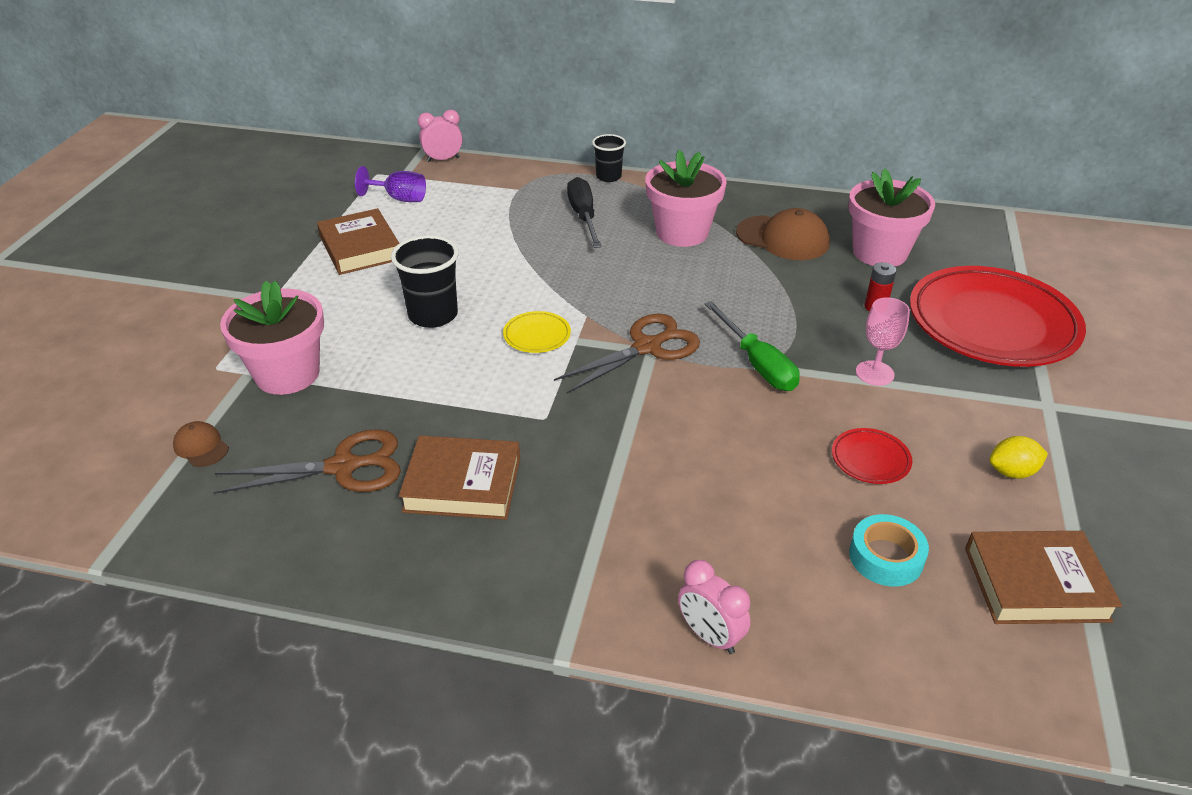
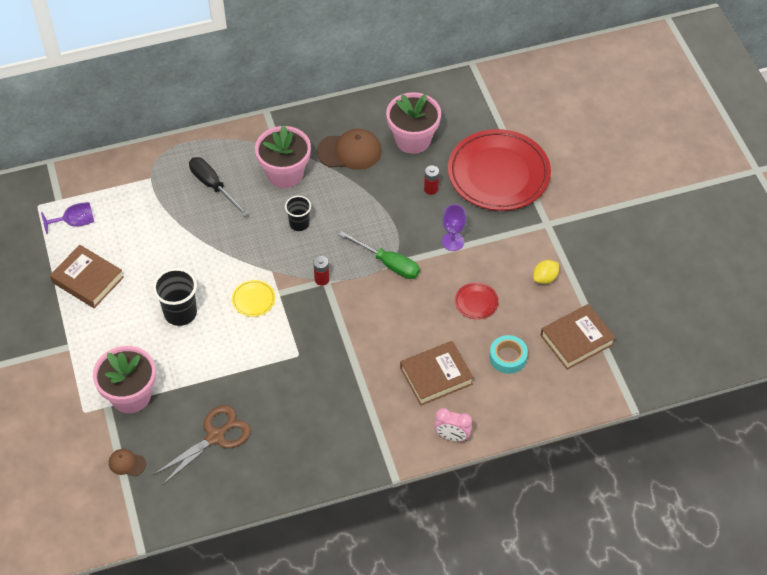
camera: 30 degrees left, 15 degrees up
brown book [399,436,520,520] -> brown book moved to [400,341,474,405]
pink clock [418,110,463,162] -> none
brown scissors [554,314,700,393] -> red battery [313,256,329,286]
black cup [592,134,626,182] -> black cup moved to [285,196,311,231]
pink goblet [856,297,910,386] -> purple goblet [442,204,466,251]

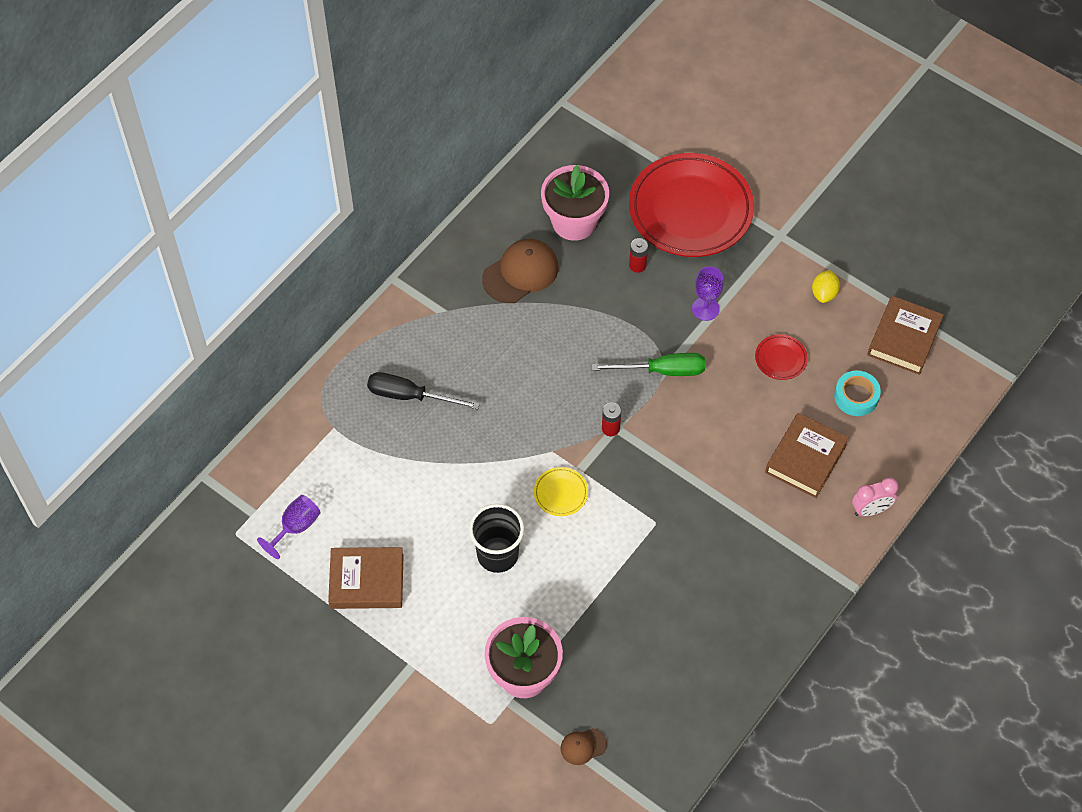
camera: 35 degrees left, 5 degrees up
brown scissors [153,405,251,485] -> none
pink flower pot [255,125,311,188] -> none
black cup [285,196,311,231] -> none

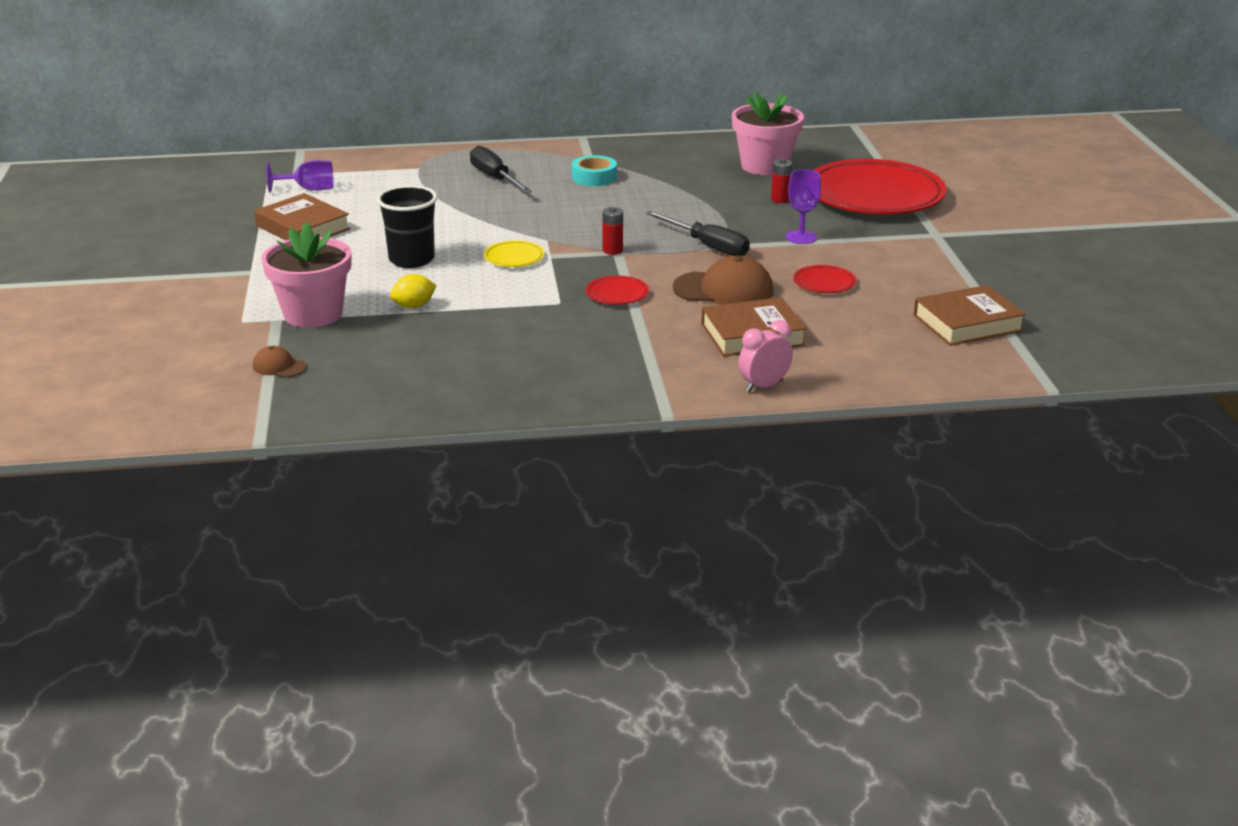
camera: 45 degrees right, 30 degrees down
brown cap [482,239,558,303] -> brown cap moved to [673,256,774,305]
green screwdriver [591,353,705,376] -> black screwdriver [645,211,750,256]
yellow lemon [812,270,840,303] -> yellow lemon moved to [390,274,437,308]
turquoise tape [834,371,881,416] -> turquoise tape moved to [572,155,617,186]
pink clock [852,478,899,516] -> pink clock turned 120 degrees clockwise [738,320,793,393]
none -> red plate [586,276,649,305]

